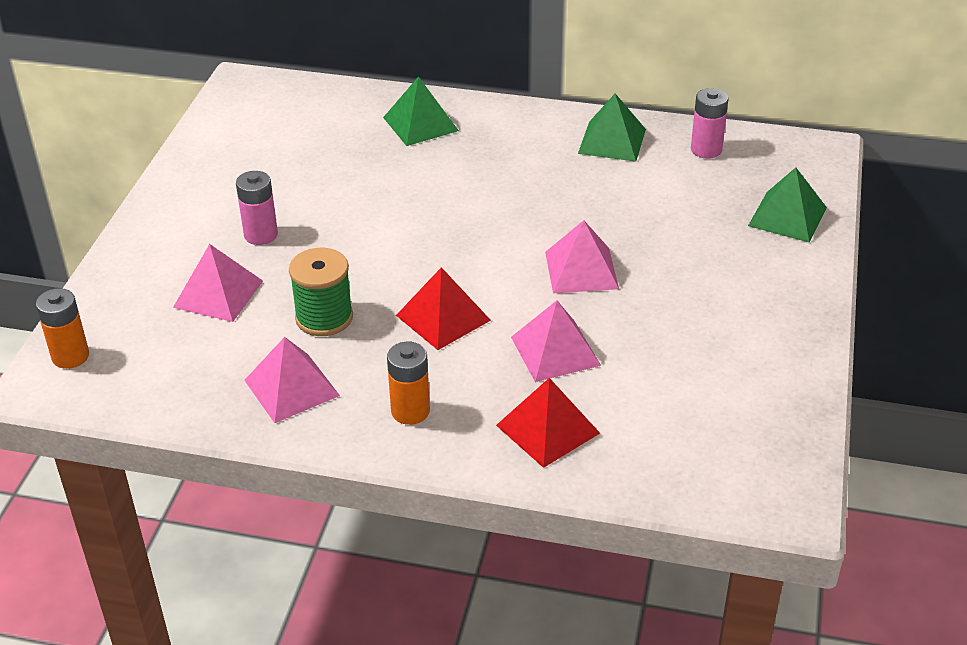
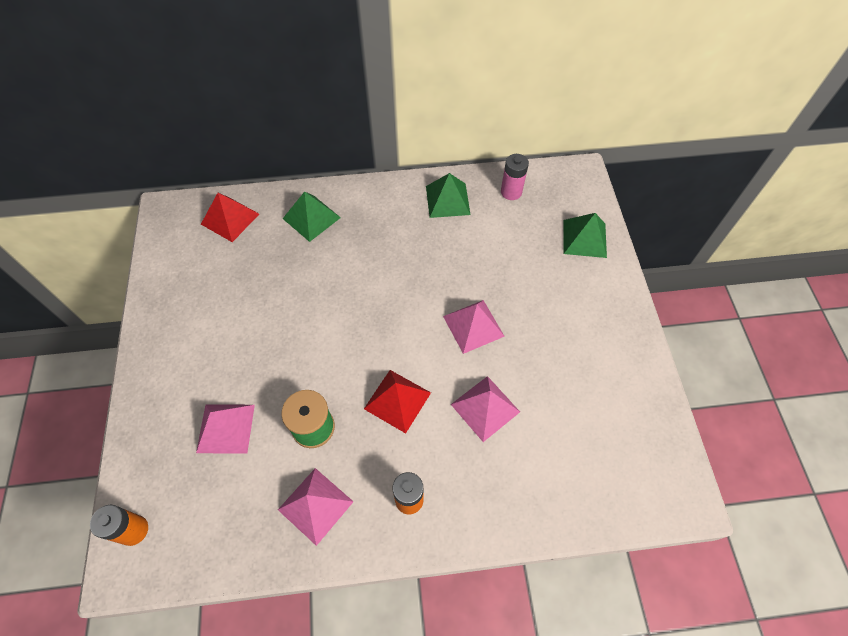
camera: 20 degrees left, 20 degrees up
pink battery [236,171,278,245] -> none
red pyramid [496,378,600,468] -> red pyramid moved to [201,193,259,242]

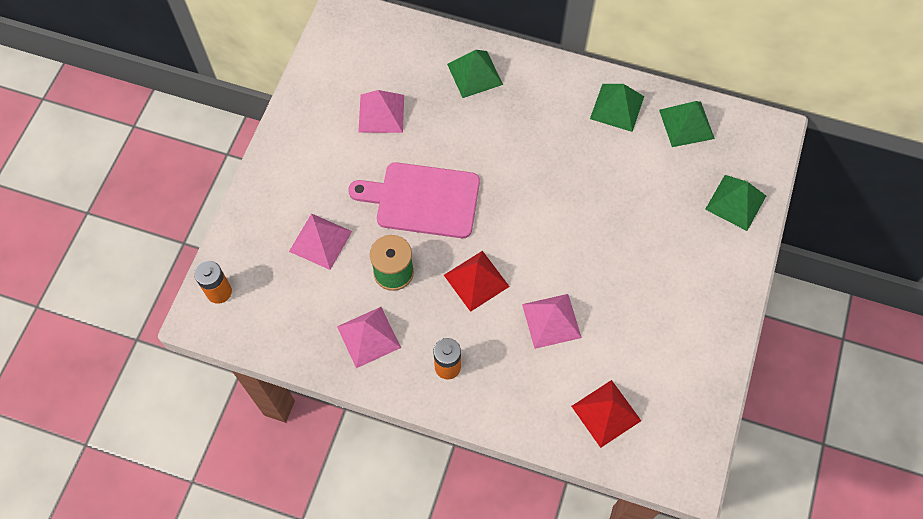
camera: 25 degrees right, 5 degrees up
red pyramid [201,193,259,242] -> red pyramid moved to [571,380,641,448]
pink pyramid [443,300,505,354] -> pink pyramid moved to [358,90,404,133]
pink battery [501,154,529,200] -> green pyramid [659,101,715,147]
none -> pink cutting board [348,162,480,238]

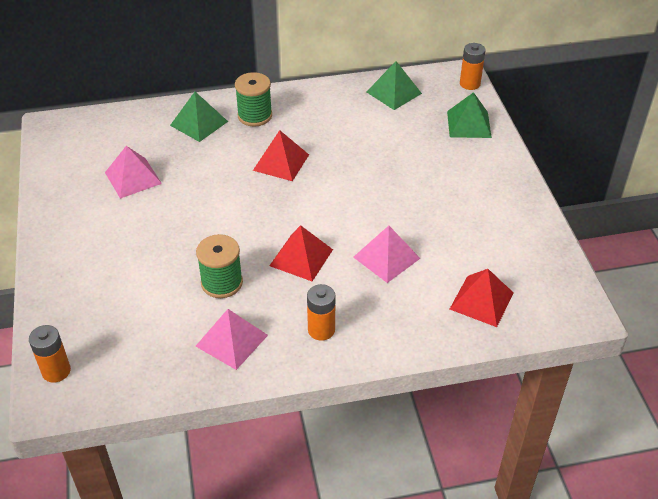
camera: 30 degrees left, 20 degrees down
pink pyramid [289,213,352,270] -> none
pink cutting board [348,162,480,238] -> none
green pyramid [590,84,644,132] -> none
none -> green spool [235,72,272,126]
none -> red pyramid [253,130,309,181]
none -> orange battery [460,43,486,90]

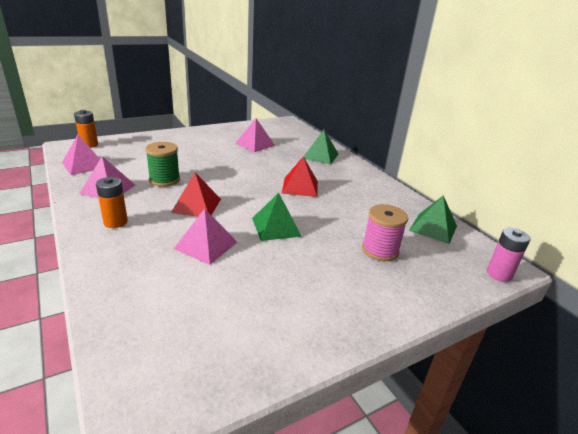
camera: 70 degrees right, 15 degrees down
green spool [235,72,272,126] -> none
green pyramid [447,92,492,138] -> green pyramid moved to [252,192,302,241]
red pyramid [450,269,514,327] -> none
orange battery [460,43,486,90] -> pink battery [487,228,530,282]
none -> pink pyramid [62,134,100,175]
none -> pink spool [362,204,408,261]

